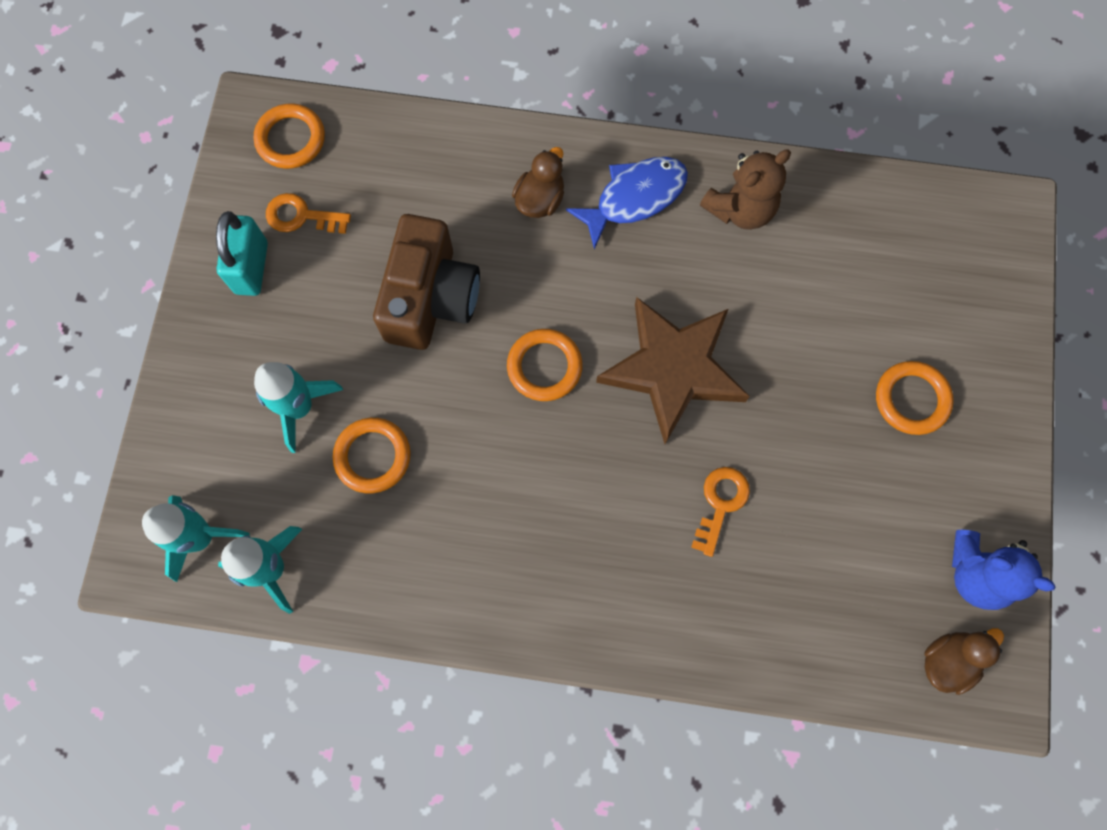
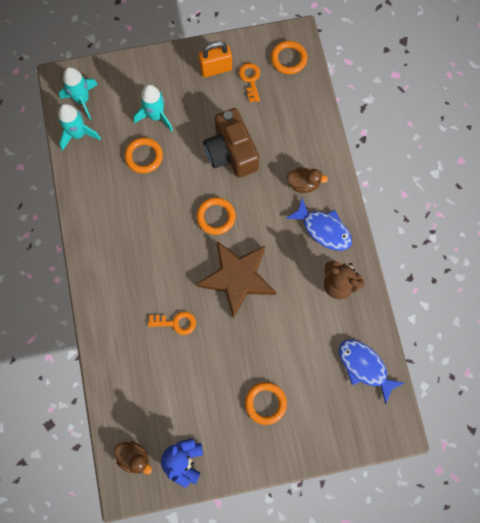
camera: 70 degrees right, 0 degrees up
turquoise padlock [216,211,268,296] -> orange padlock [198,41,232,77]
brown camera [373,214,480,350] -> brown camera turned 75 degrees clockwise [203,108,259,178]
none -> blue fish [339,339,404,404]

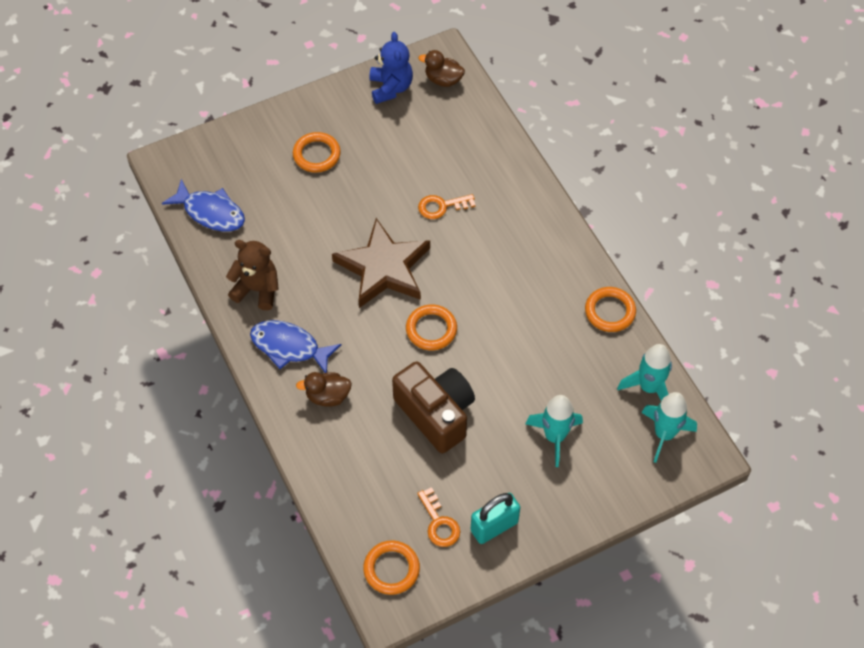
camera: 165 degrees right, 15 degrees down
orange ring [125,137,163,173] -> orange ring moved to [585,287,636,332]
orange padlock [198,41,232,77] -> turquoise padlock [471,493,520,544]

